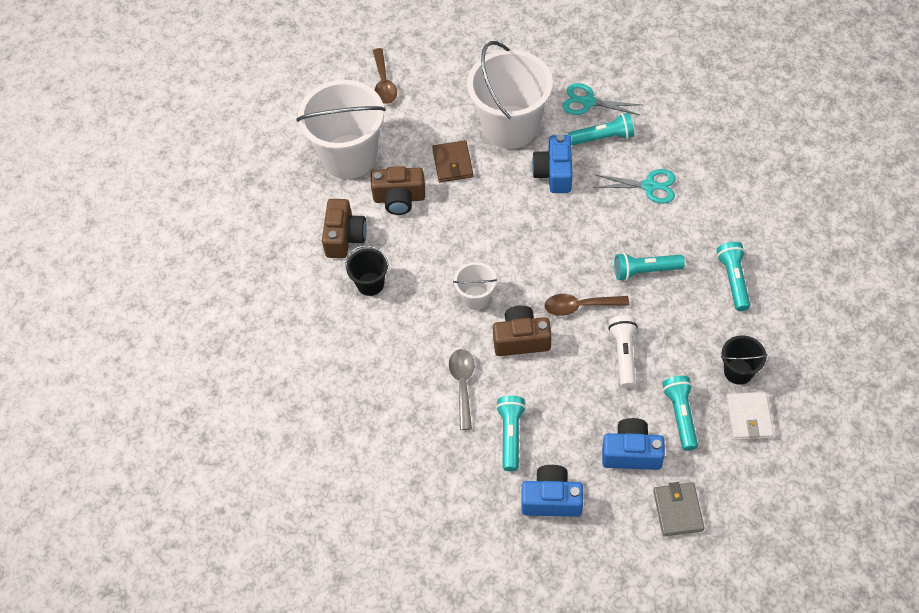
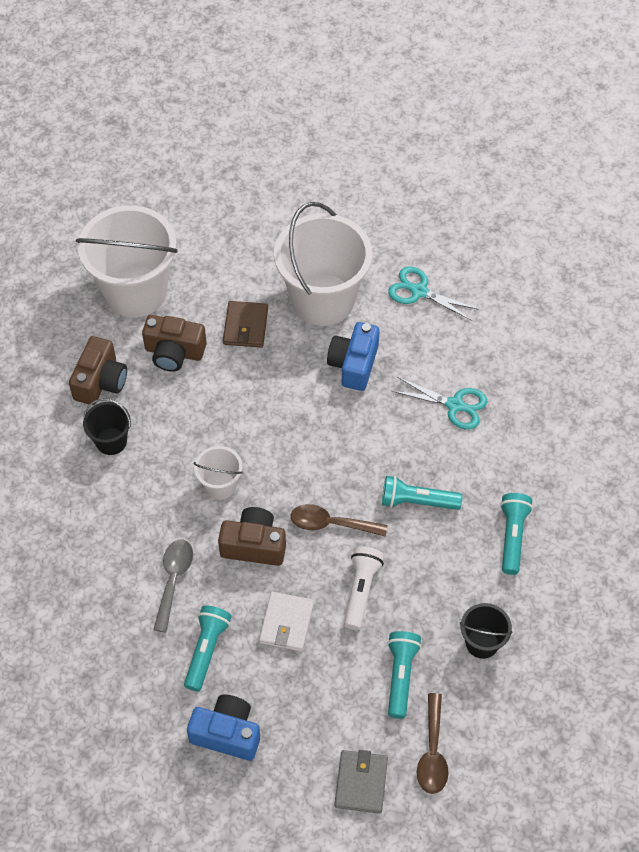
camera: 10 degrees right, 0 degrees up
brown spoon [373,48,397,104] -> brown spoon moved to [417,693,449,794]
turquoise flashlight [568,113,634,145] -> none
blue camera [602,418,665,470] -> none
white wallet [726,392,774,440] -> white wallet moved to [259,592,314,652]

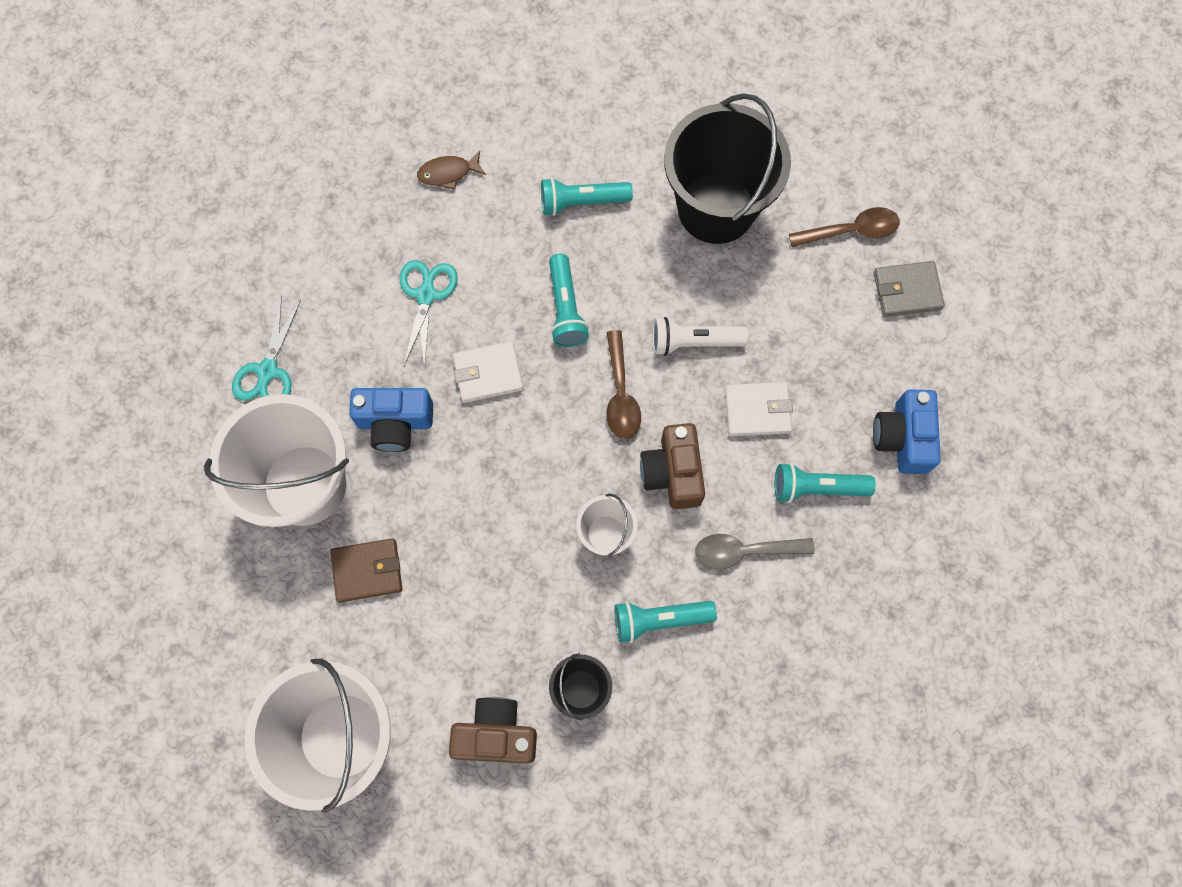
camera: 105 degrees left, 15 degrees up
brown camera [142,315,207,372] -> none
turquoise flashlight [387,631,422,719] -> turquoise flashlight moved to [614,601,717,643]
black bucket [460,603,513,659] -> black bucket [664,93,791,244], size x2.14
none -> brown fish [417,151,486,190]
none -> white wallet [453,341,523,403]

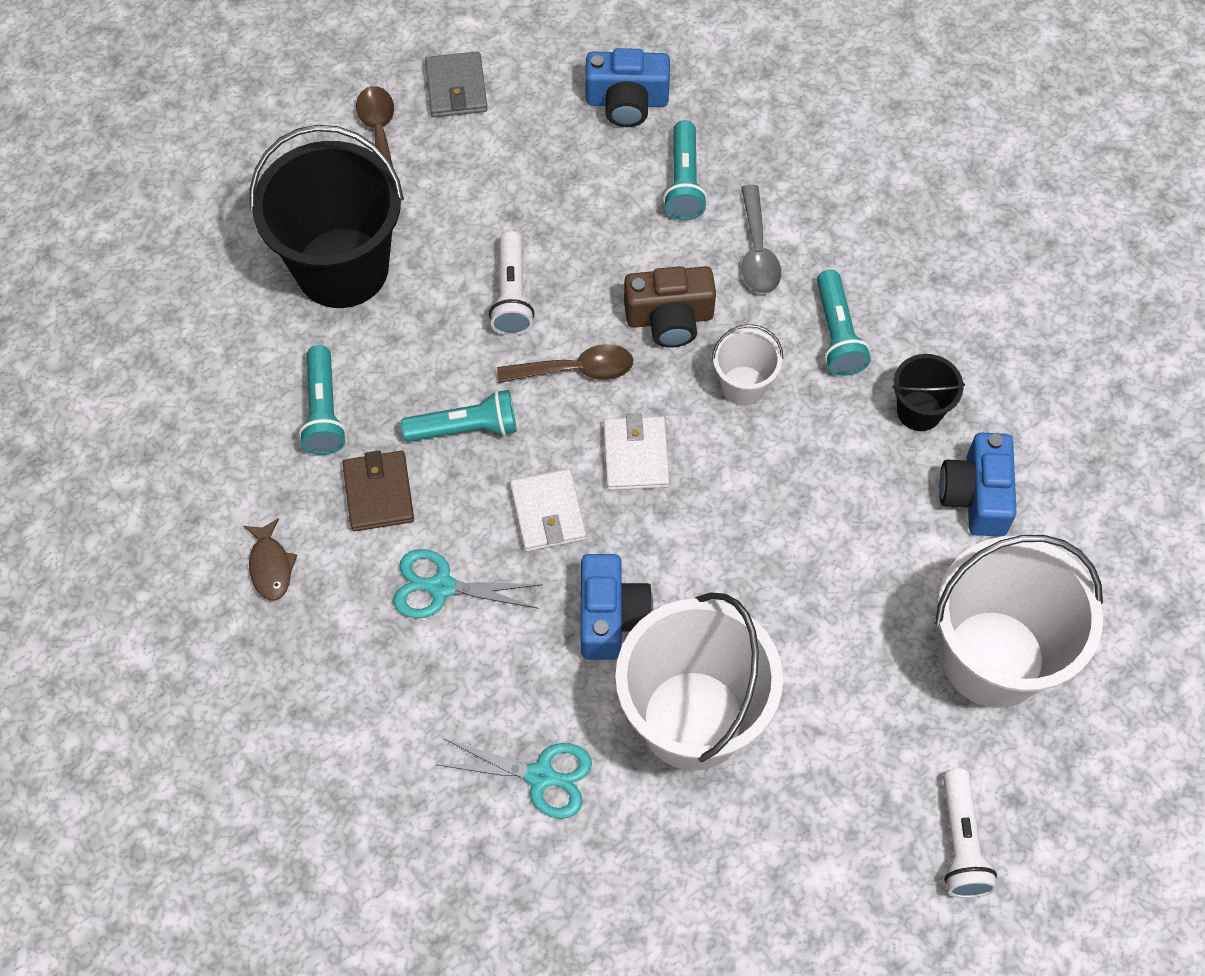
camera: 90 degrees left, 10 degrees down
brown wallet [330,538,402,602] -> brown wallet moved to [342,451,414,531]
brown camera [449,697,537,763] -> blue camera [939,433,1017,537]
white wallet [725,382,793,436] -> white wallet moved to [603,414,670,490]
none -> white flashlight [943,768,997,898]

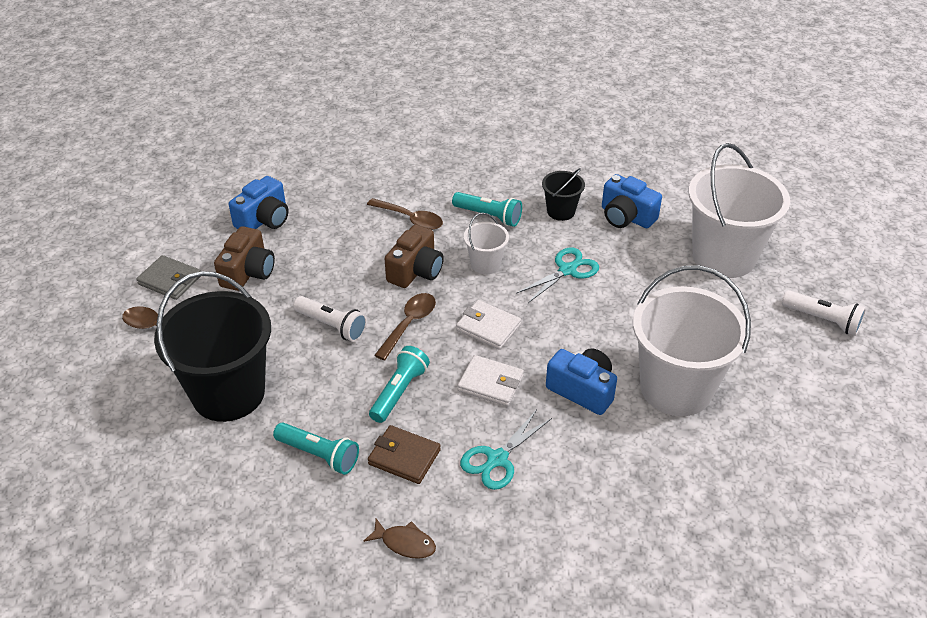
camera: 55 degrees left, 20 degrees down
turquoise scissors [438,738,592,819] -> turquoise scissors moved to [516,248,599,303]
turquoise flashlight [663,120,707,220] -> none
grey spoon [741,185,781,294] -> brown spoon [367,198,443,230]
none -> brown camera [214,226,275,291]

